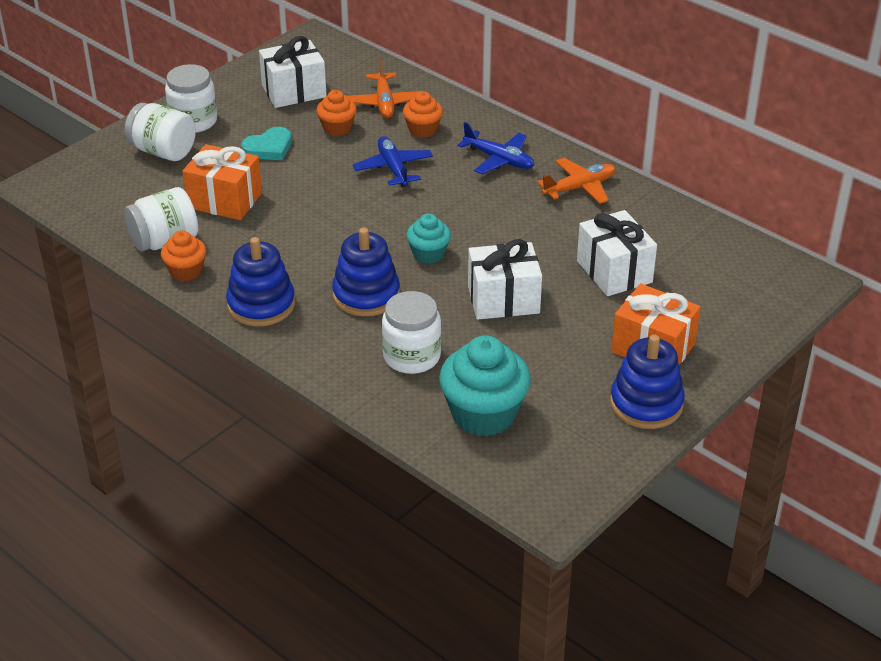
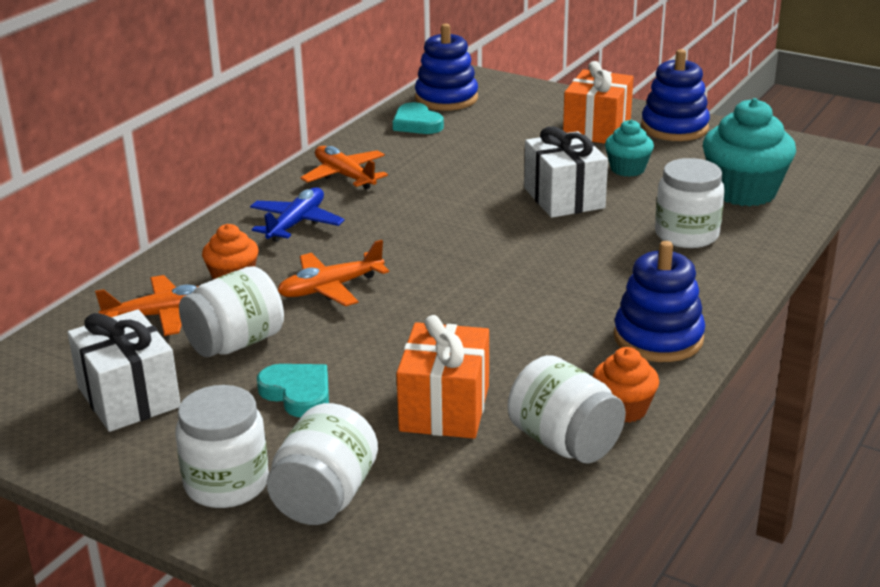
camera: 100 degrees left, 10 degrees down
orange cupcake [316,90,357,136] -> white jar [179,266,284,357]
blue stacking toy [332,228,400,316] -> blue stacking toy moved to [415,23,478,111]
blue plane [353,136,433,187] -> orange plane [278,240,389,306]
turquoise cupcake [406,213,451,264] -> turquoise cupcake moved to [605,120,654,177]
white gift [577,210,657,296] -> none
none -> turquoise heart [393,102,444,134]

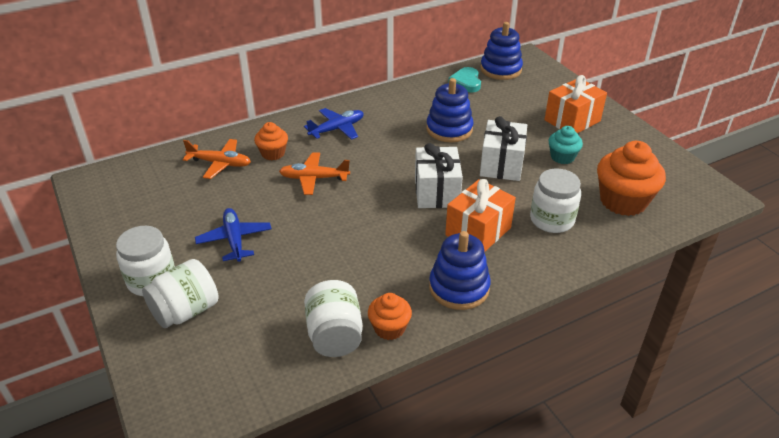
camera: 30 degrees right, 10 degrees up
white gift [67,309,181,432] -> white gift moved to [415,143,463,208]
white jar [179,266,284,357] -> none
turquoise heart [257,364,329,417] -> blue plane [195,208,271,262]
orange plane [301,146,388,189] -> none
orange gift [396,315,489,439] -> orange gift moved to [445,179,516,251]
blue stacking toy [641,49,710,141] -> blue stacking toy moved to [426,78,474,142]
turquoise cupcake [703,98,796,206] -> orange cupcake [597,141,666,216]

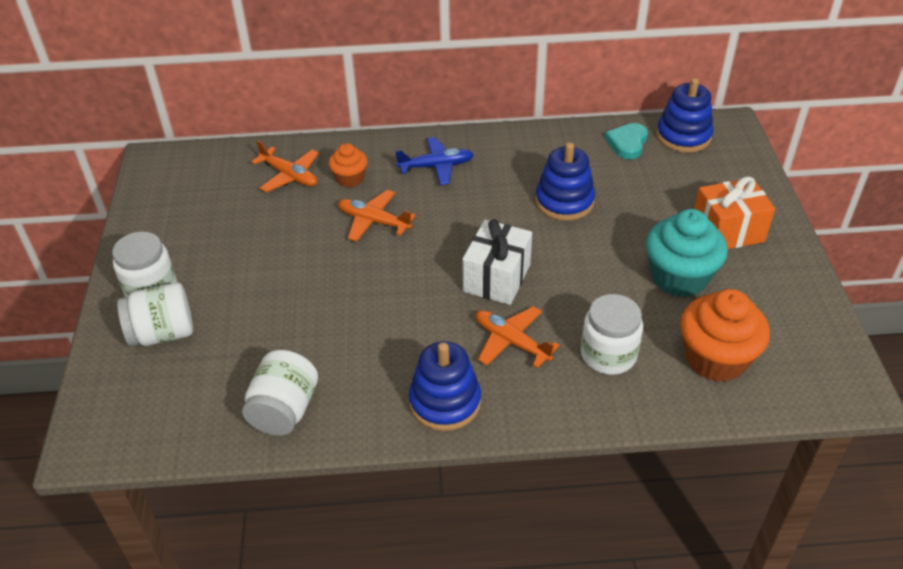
camera: 25 degrees right, 5 degrees up
blue plane [195,208,271,262] -> none
orange cupcake [368,293,412,340] -> none
orange gift [445,179,516,251] -> orange plane [476,306,560,368]
white gift [480,116,527,181] -> none
turquoise cupcake [549,126,583,164] -> turquoise cupcake [646,209,728,297], size x1.80

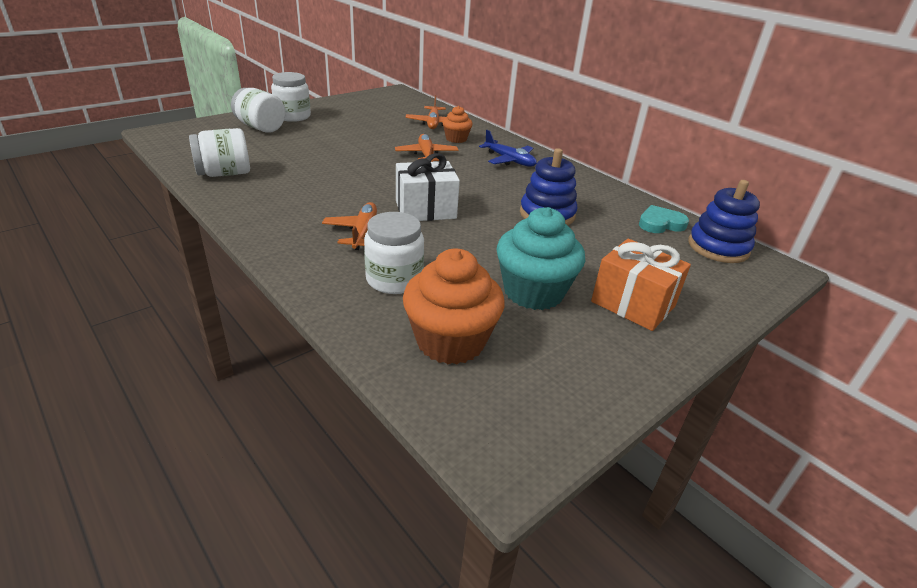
camera: 50 degrees right, 10 degrees down
blue stacking toy [409,341,481,431] -> none

